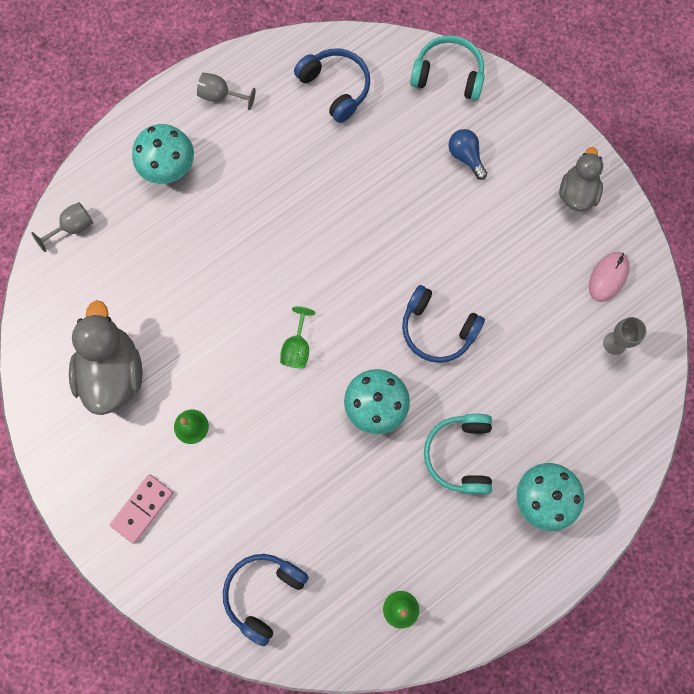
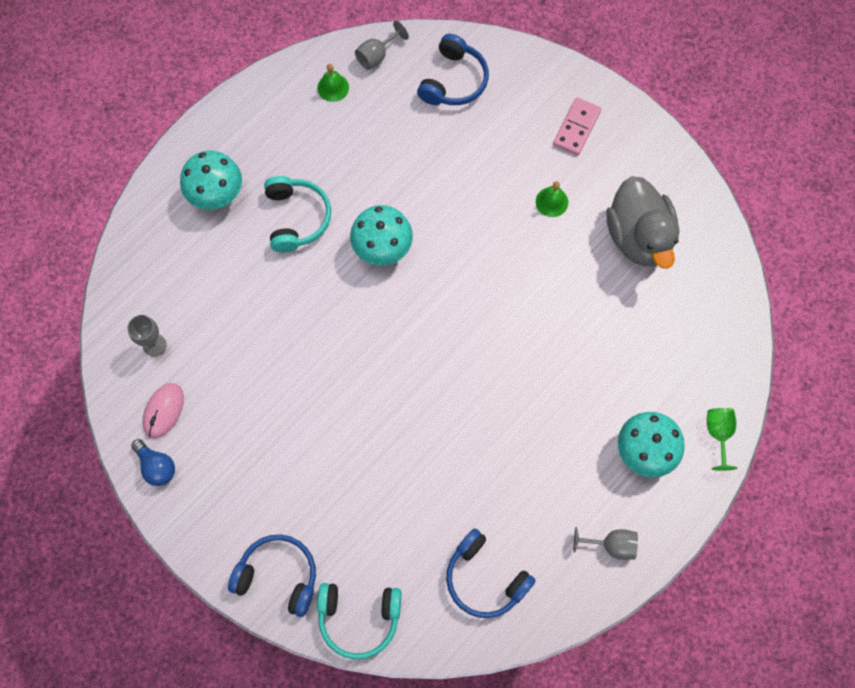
camera: 170 degrees right, 5 degrees down
grey goblet [31,202,93,252] -> grey goblet moved to [355,20,409,70]
green goblet [280,306,315,368] -> green goblet moved to [707,408,737,471]
blue headphones [402,285,485,363] -> blue headphones moved to [228,535,316,617]
blue light bulb [449,129,487,180] -> blue light bulb moved to [131,439,175,486]
grey duck [559,147,603,212] -> none

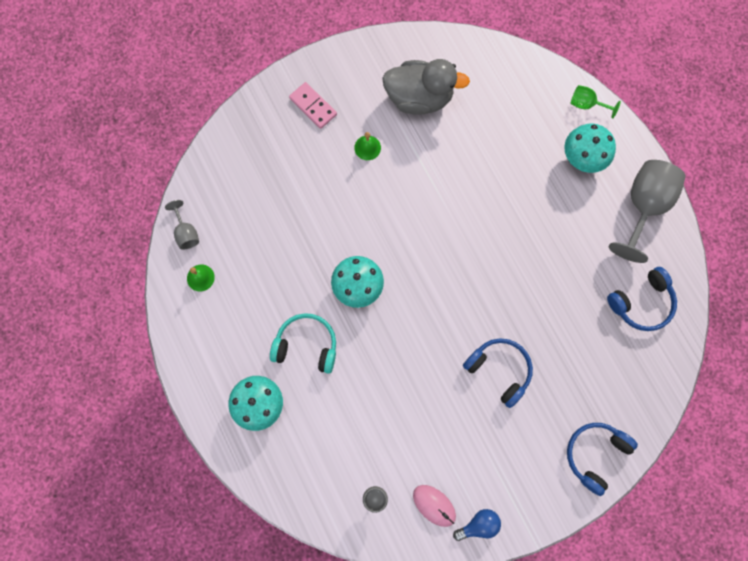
camera: 70 degrees left, 5 degrees up
turquoise headphones [317,583,401,659] -> none
blue headphones [417,34,489,105] -> blue headphones moved to [463,338,533,408]
grey goblet [574,527,638,560] -> grey goblet [609,160,686,263], size x2.05

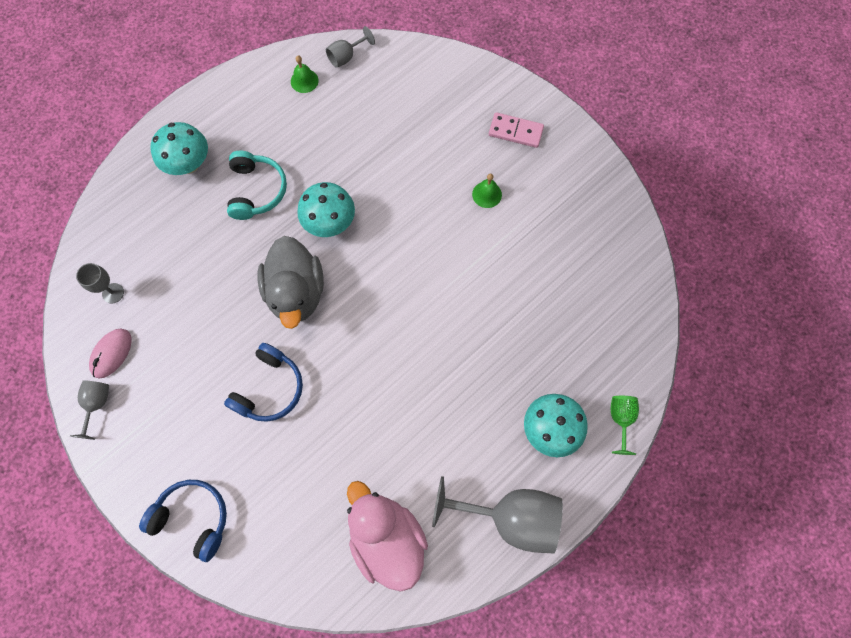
camera: 75 degrees right, 5 degrees down
pink domino [289,82,337,129] -> pink domino turned 75 degrees clockwise [489,112,544,148]
grey duck [382,59,470,115] -> grey duck moved to [257,236,324,329]
blue light bulb [453,509,501,541] -> grey goblet [70,380,109,440]
blue headphones [607,267,677,331] -> pink duck [347,481,428,592]

